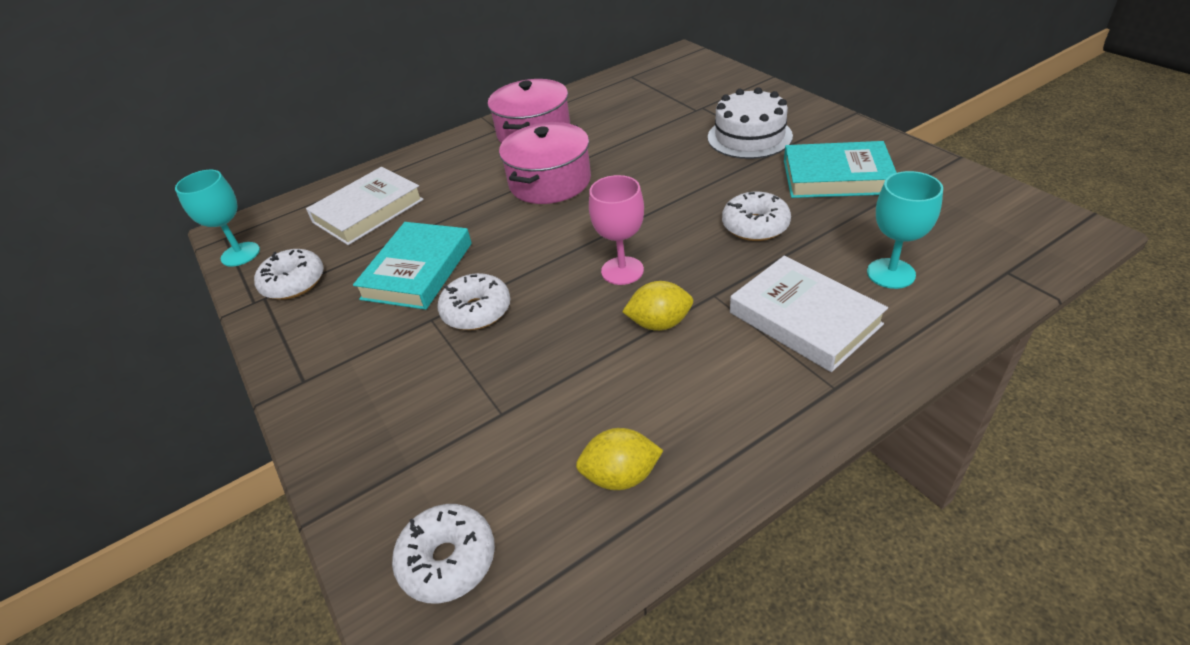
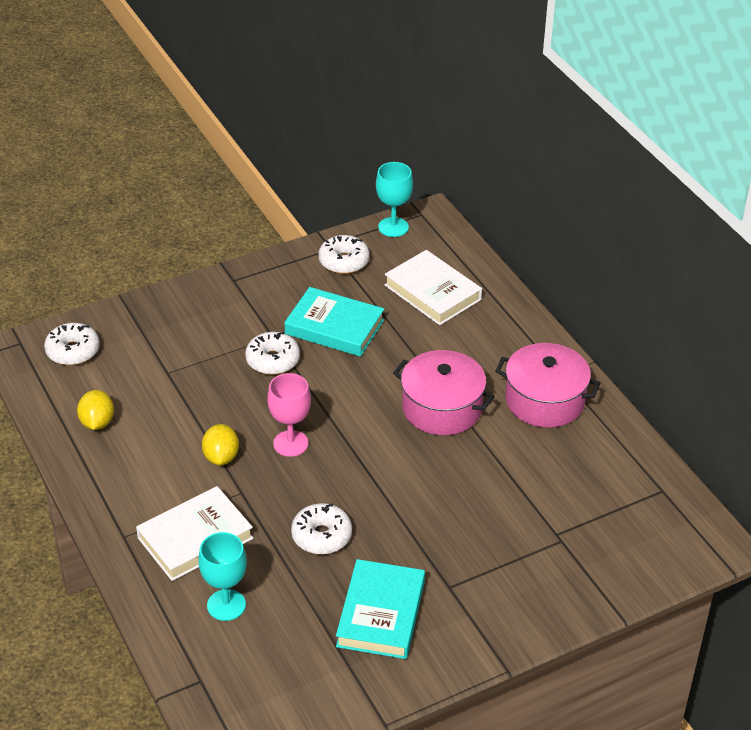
camera: 90 degrees right, 0 degrees up
white cake [708,87,793,159] -> none

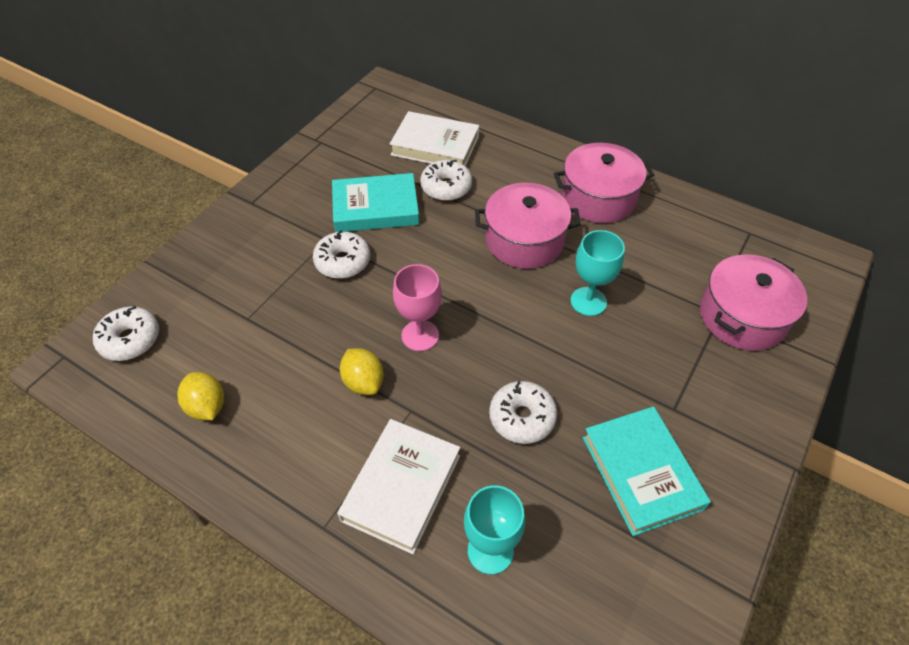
camera: 30 degrees left, 10 degrees up
white donut [319,235,370,274] -> white donut moved to [420,160,472,201]
turquoise goblet [376,162,413,237] -> turquoise goblet moved to [571,230,625,316]
none -> pink pot [700,254,807,351]

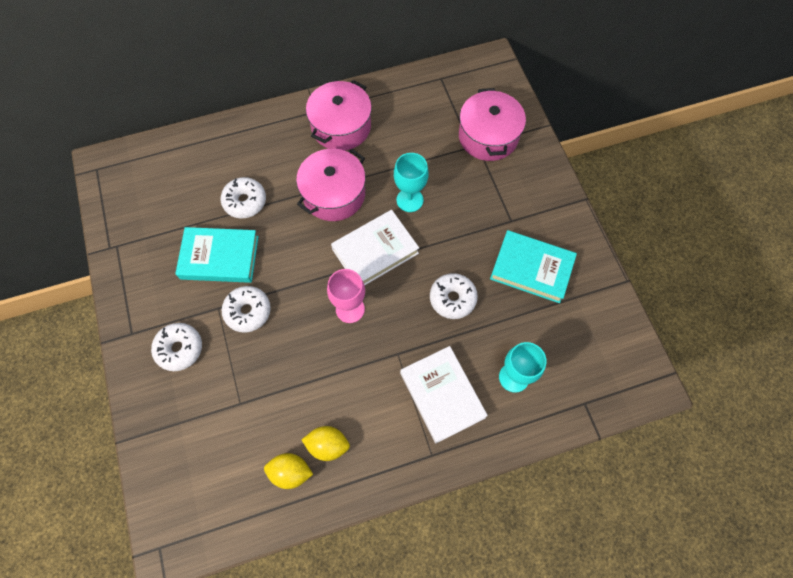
camera: 50 degrees left, 15 degrees up
white donut [93,306,159,361] -> white donut moved to [151,323,202,371]
turquoise book [332,173,419,232] -> turquoise book turned 60 degrees clockwise [175,227,259,283]
yellow lemon [340,348,384,395] -> yellow lemon moved to [302,426,350,461]
white book [390,111,479,166] -> white book moved to [331,210,419,285]

